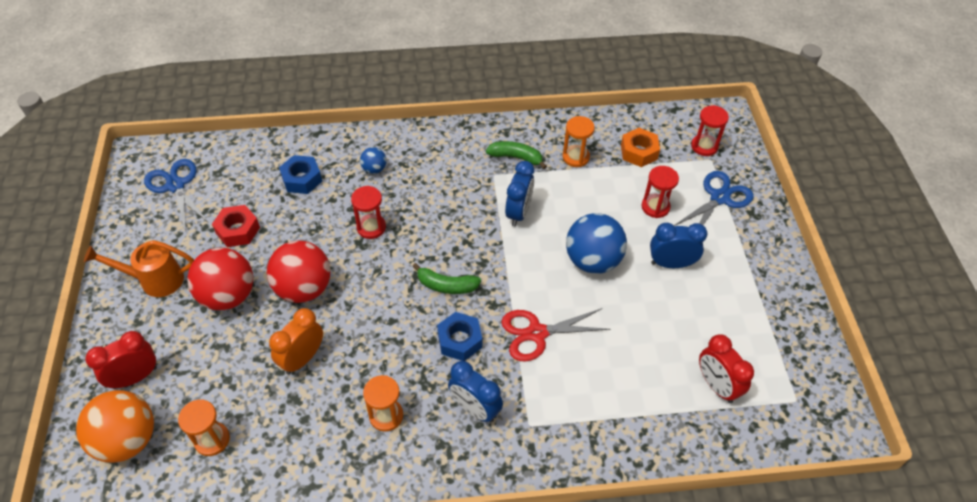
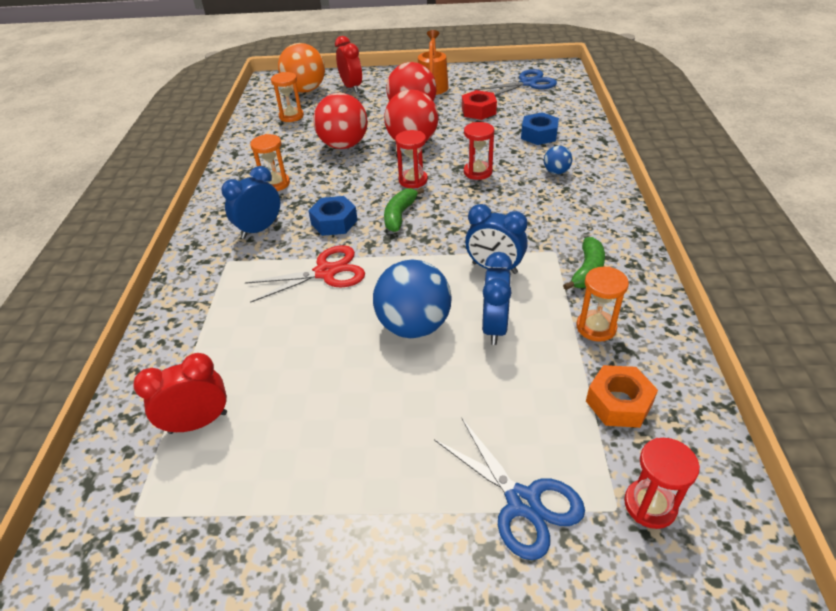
camera: 100 degrees right, 10 degrees down
orange clock [269,308,323,374] -> red ball [313,93,368,149]
red scissors [501,308,610,362] -> red scissors turned 75 degrees clockwise [245,245,365,303]
red hourglass [641,166,679,218] -> red hourglass moved to [395,130,428,188]
blue clock [650,223,707,268] -> blue clock moved to [482,252,512,345]

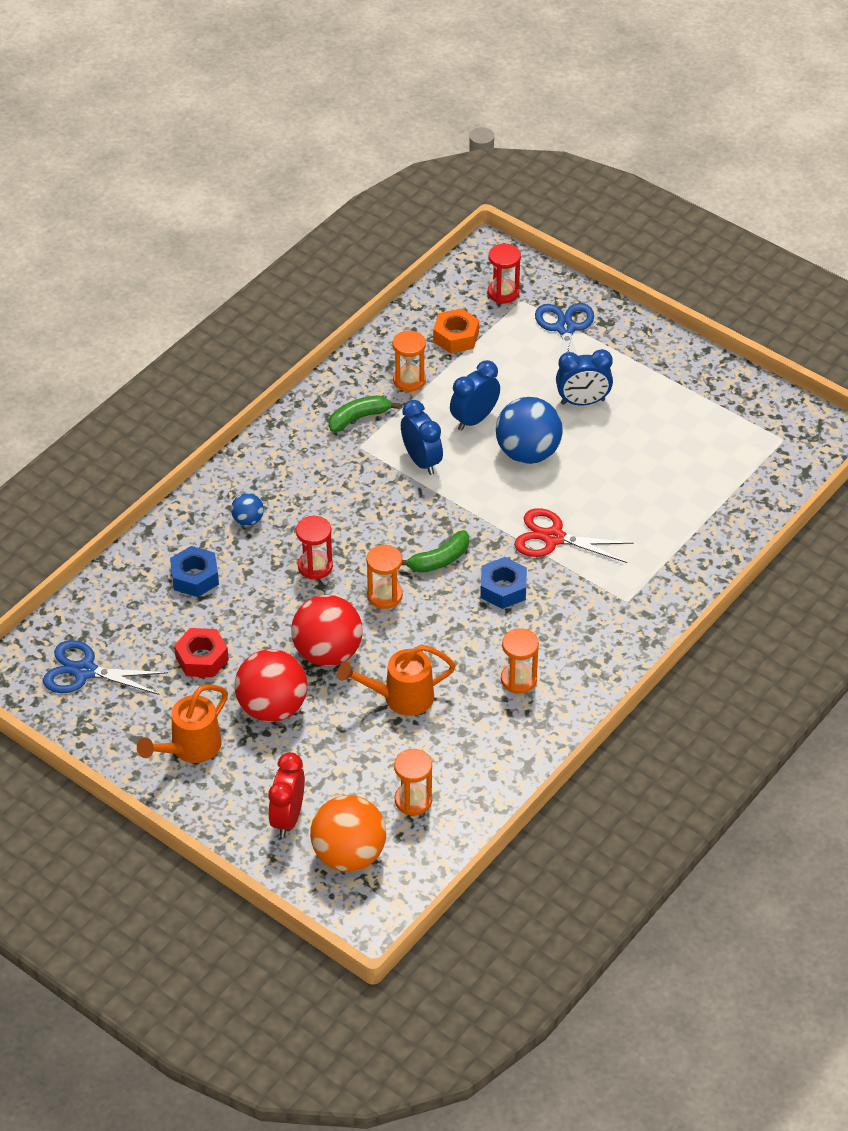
camera: 145 degrees left, 5 degrees up
red clock [133,353,227,434] -> none
blue clock [221,166,280,239] -> blue clock moved to [556,349,613,405]
red ball [313,93,368,149] -> orange watering can [337,645,456,716]
red hourglass [395,130,428,188] -> orange hourglass [366,545,403,609]

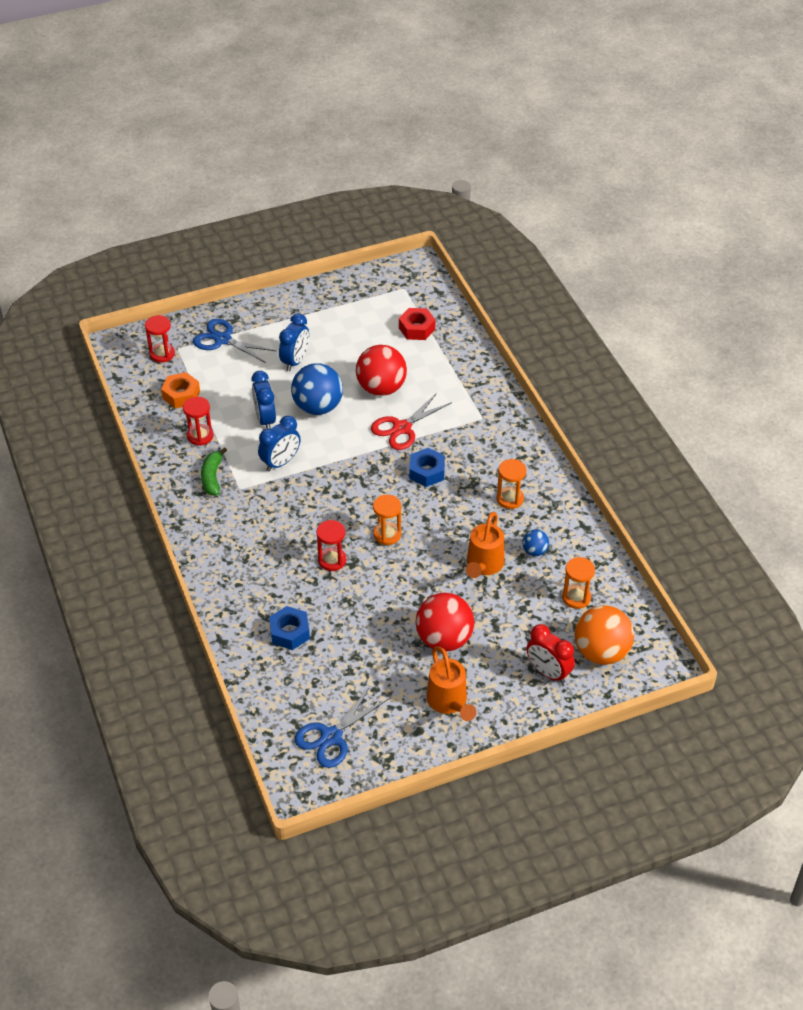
camera: 60 degrees left, 0 degrees up
red nut [174,628,229,677] -> red nut moved to [399,308,435,340]
blue ball [231,493,264,526] -> blue ball moved to [522,530,549,556]
red ball [291,595,363,666] -> red ball moved to [356,345,407,396]
orange hourglass [393,330,426,392] -> red hourglass [183,397,214,446]
blue clock [401,400,443,475] -> blue clock turned 135 degrees clockwise [258,416,301,472]
green banana [402,530,469,573] -> none

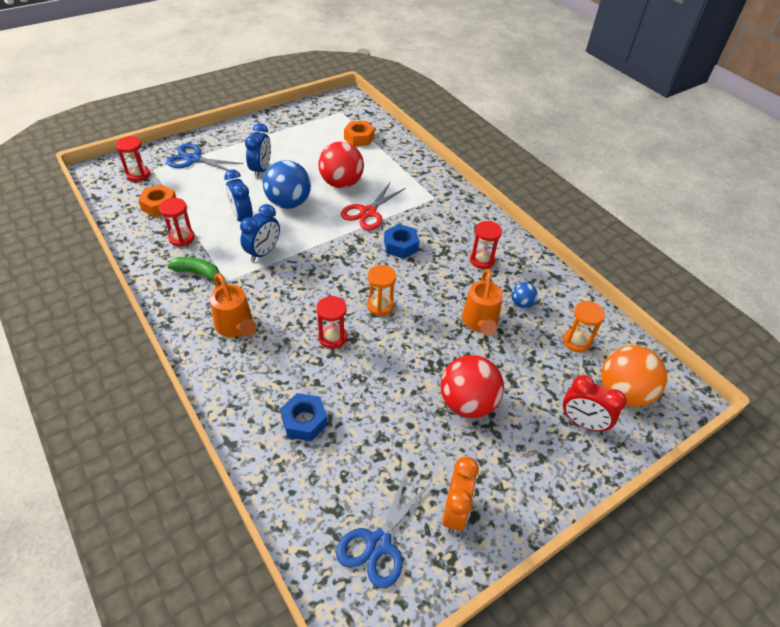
camera: 15 degrees left, 0 degrees up
green banana [201,447,227,496] -> green banana turned 120 degrees clockwise [167,257,221,285]
red nut [399,308,435,340] -> orange nut [344,121,375,146]
orange watering can [426,646,477,721] -> orange watering can moved to [210,273,256,337]
orange hourglass [497,459,527,509] -> red hourglass [470,221,502,269]
none -> orange clock [442,457,479,533]

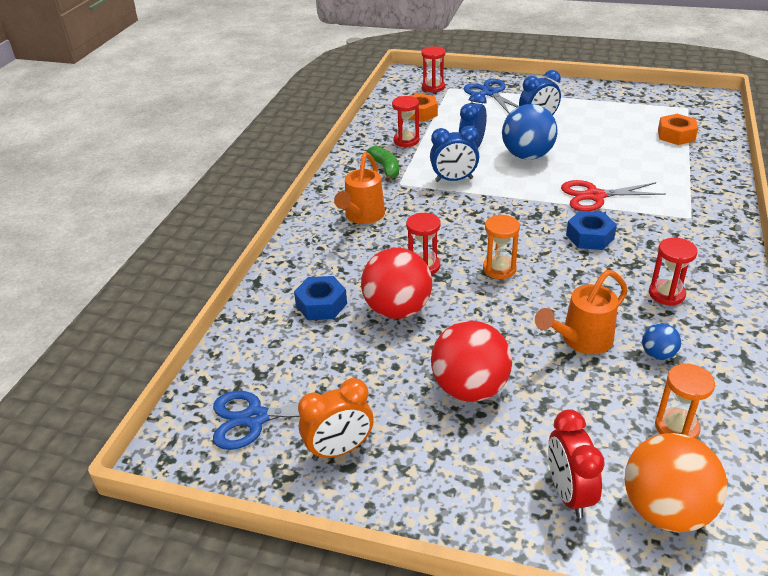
camera: 55 degrees right, 10 degrees down
red ball [318,142,364,188] -> red ball moved to [361,248,432,319]

